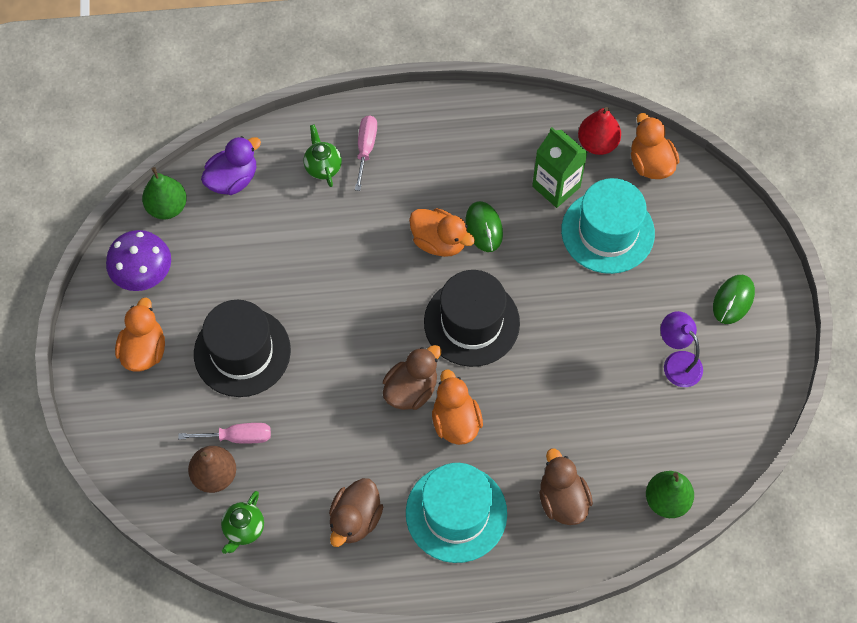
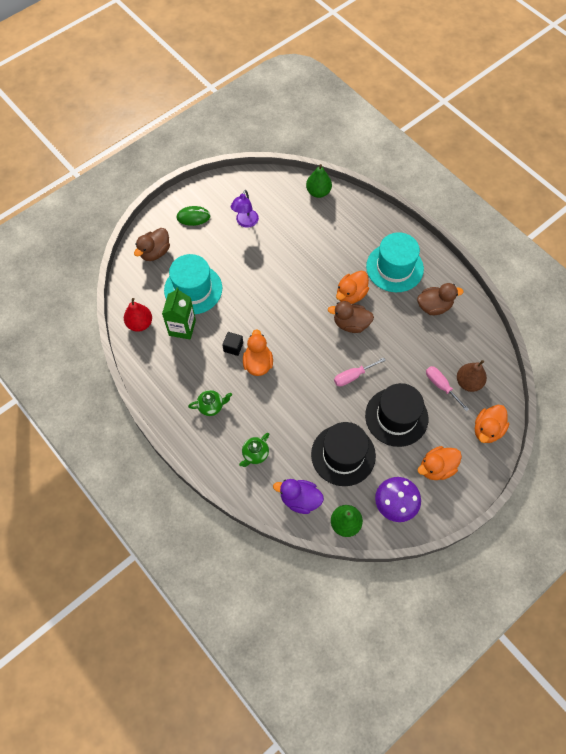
camera: 125 degrees left, 0 degrees up
green teapot [221,491,264,554] -> green teapot moved to [188,390,232,416]
pink screwdriver [355,115,377,191] -> pink screwdriver moved to [334,357,386,387]
black hat [424,270,520,367] -> black hat moved to [311,422,376,486]
green mouse [465,201,503,252] -> black cube [222,332,243,356]
brown duck [539,448,593,525] -> brown duck moved to [134,228,170,261]
orange duck [631,113,679,179] -> orange duck moved to [475,405,509,443]

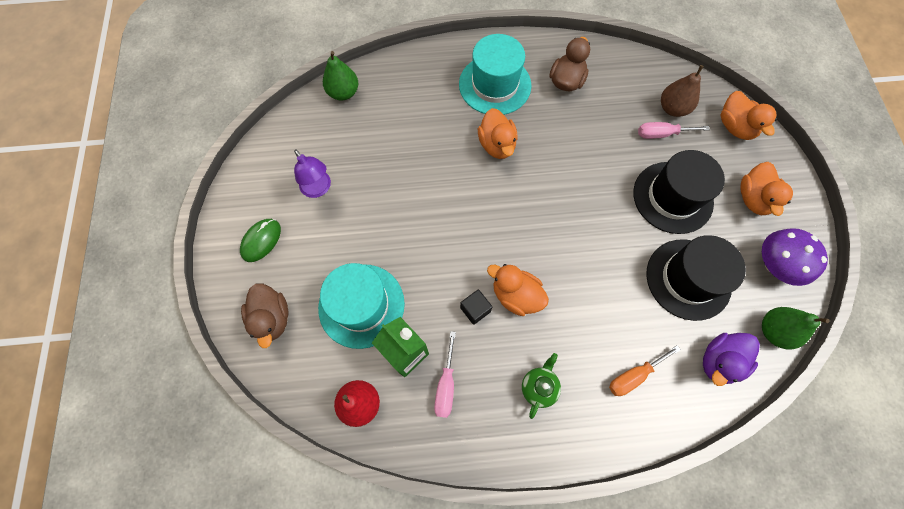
camera: 55 degrees left, 5 degrees up
green teapot [239,433,269,467] -> orange screwdriver [609,345,681,396]
brown duck [328,301,374,333] -> none
pink screwdriver [334,357,386,387] -> pink screwdriver moved to [434,331,456,418]

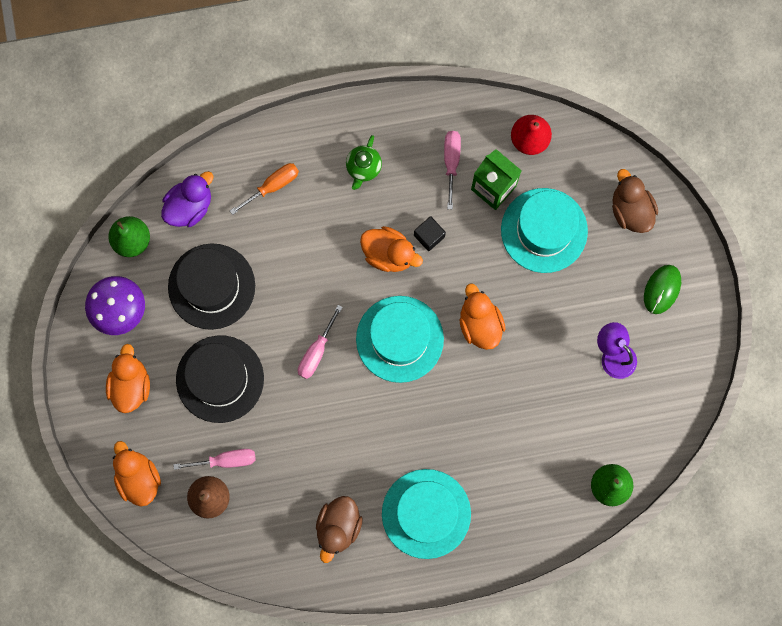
camera: 175 degrees right, 10 degrees up
orange duck [478,108,518,159] -> orange duck moved to [460,284,506,350]
none -> pink screwdriver [298,305,343,379]
none -> turquoise hat [356,296,444,383]

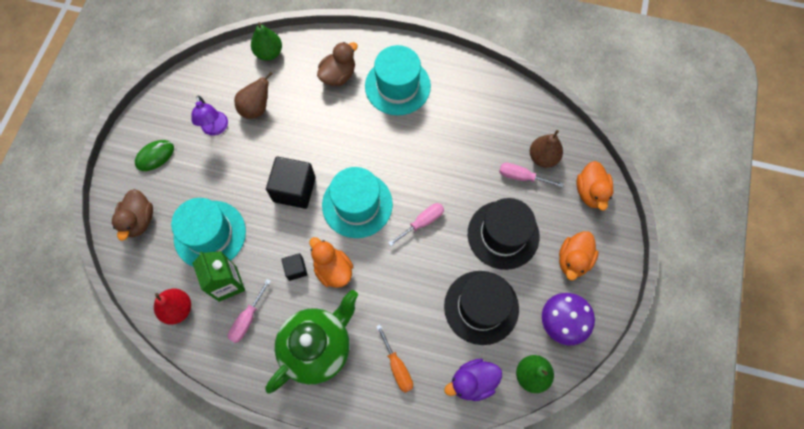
camera: 155 degrees left, 10 degrees down
orange screwdriver [230,163,299,215] -> orange screwdriver turned 105 degrees counterclockwise [376,325,413,393]
brown duck [316,496,363,563] -> brown duck moved to [317,42,358,86]
green teapot [346,135,382,190] -> green teapot [265,290,358,394], size x2.24
orange duck [460,284,506,350] -> black cube [266,157,316,209]
none -> brown pear [234,72,272,119]

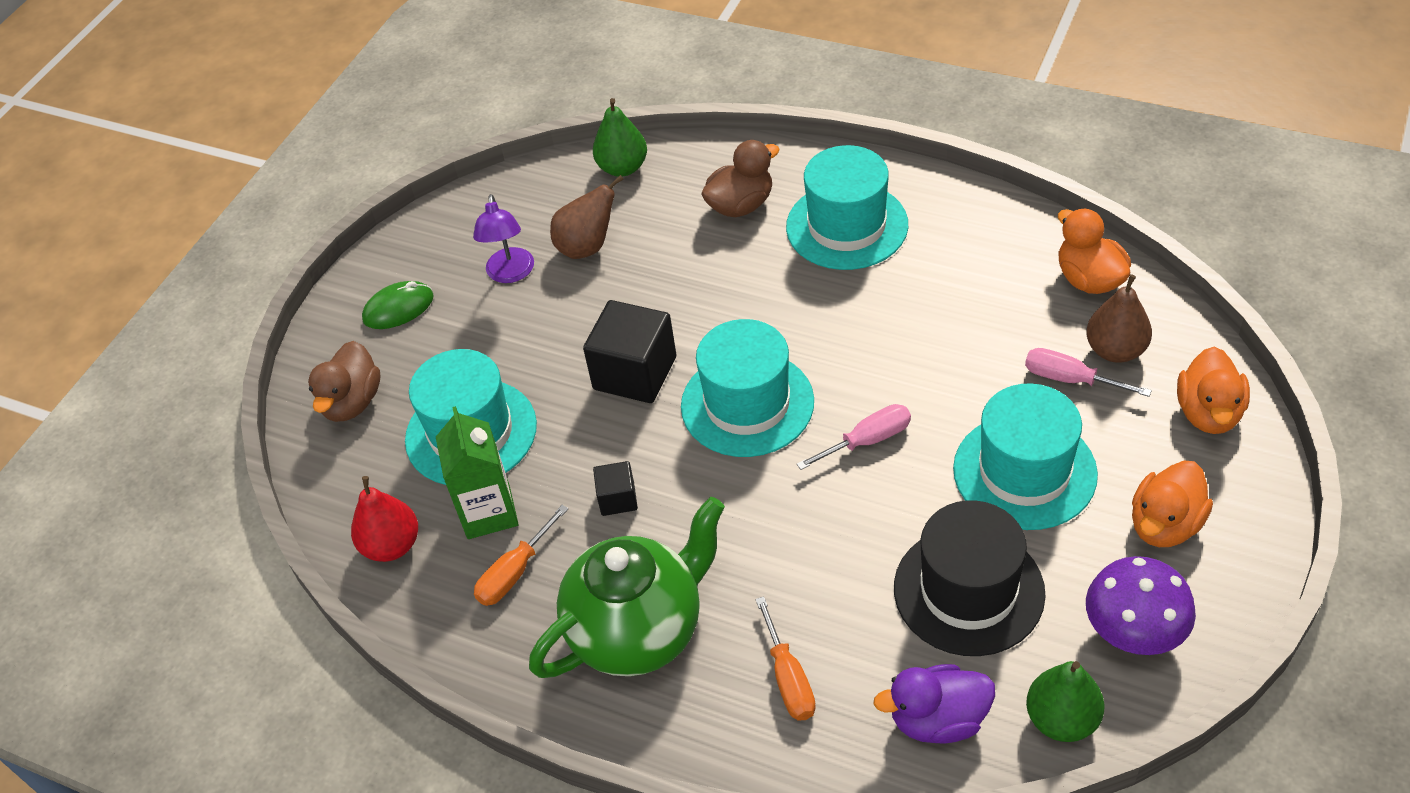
camera: 15 degrees right, 20 degrees down
pink screwdriver [228,279,271,343] -> orange screwdriver [474,505,568,606]
orange duck [310,237,353,288] -> orange duck moved to [1058,208,1131,294]
black hat [468,198,539,270] -> turquoise hat [953,383,1098,530]

